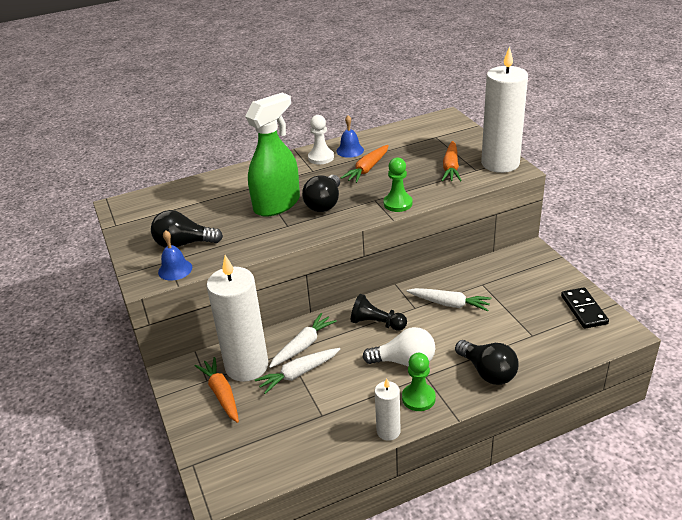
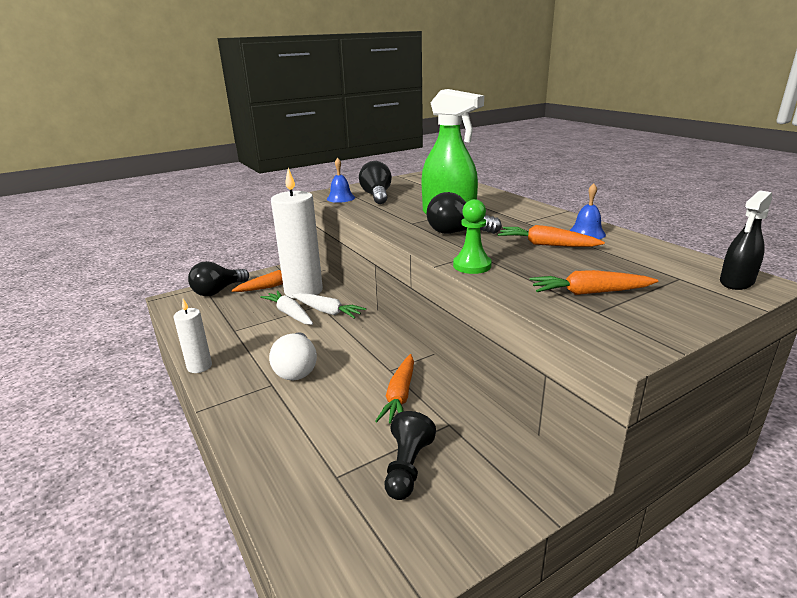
camera: 80 degrees right, 10 degrees down
white pawn [308,115,334,164] -> none
black pawn [351,294,407,331] -> black pawn moved to [385,411,436,500]
green pawn [402,353,436,411] -> none
white carrot [407,288,491,311] -> orange carrot [375,354,414,424]
black light bulb [455,340,519,385] -> black light bulb moved to [188,261,249,296]
white candle [481,46,528,173] -> none
black domino [561,287,609,329] -> none
none -> black spray bottle [720,190,772,290]

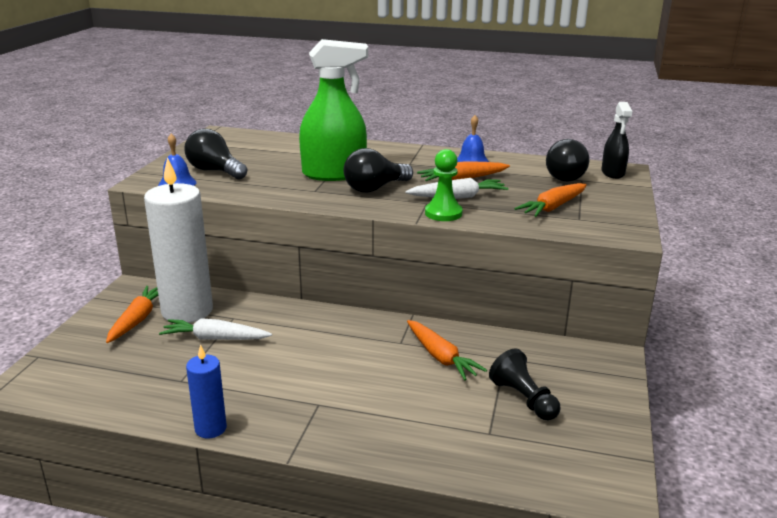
camera: 45 degrees left, 0 degrees up
white candle [173,299,212,373] -> blue candle [186,345,227,438]
black light bulb [188,261,249,296] -> black light bulb moved to [546,139,589,182]
white light bulb [269,332,317,380] -> none
white carrot [292,293,366,319] -> white carrot moved to [405,178,508,199]

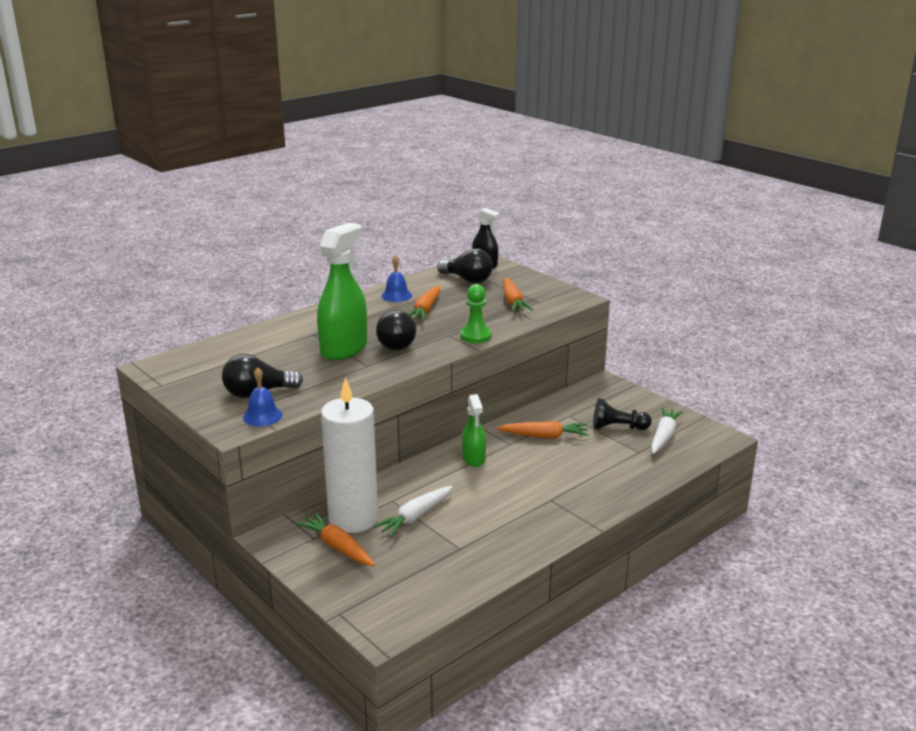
camera: 55 degrees left, 0 degrees up
blue candle [186,345,227,438] -> none
white carrot [405,178,508,199] -> white carrot moved to [651,407,683,454]
none -> green spray bottle [462,394,486,467]

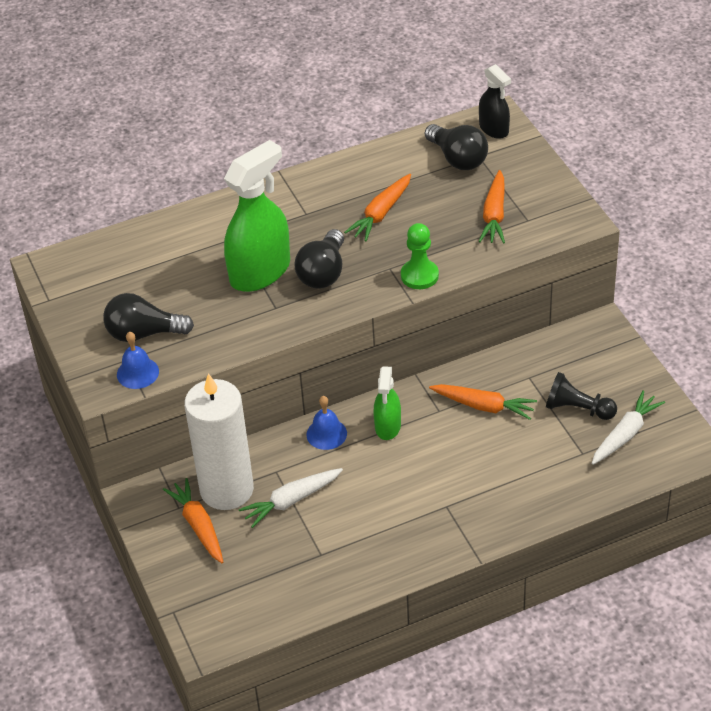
camera: 20 degrees right, 20 degrees up
blue bell [381,255,412,302] -> blue bell moved to [306,396,347,450]

